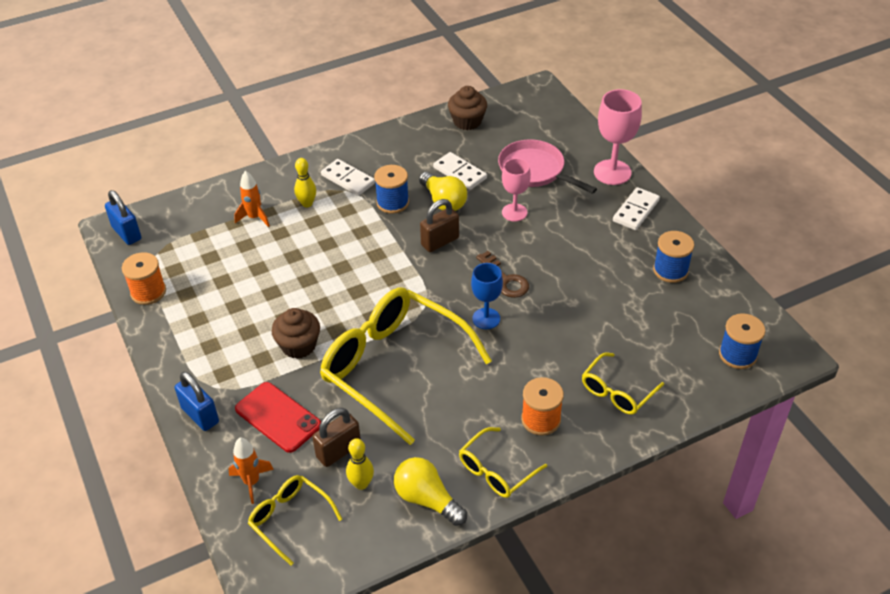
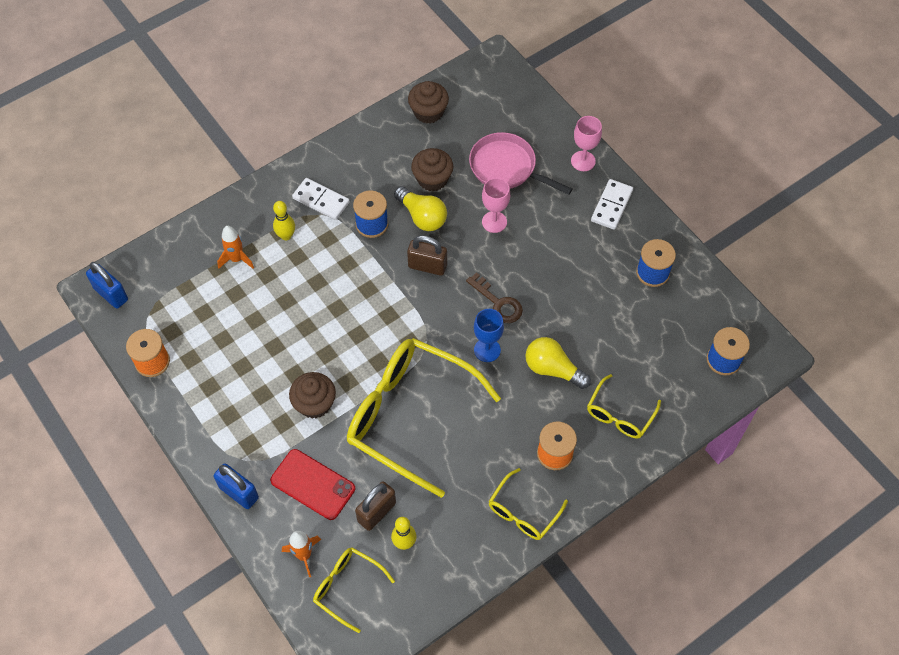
camera: 10 degrees left, 15 degrees up
yellow light bulb [394,457,467,526] -> yellow light bulb moved to [525,337,591,389]
brown padlock [420,199,459,252] -> brown padlock turned 60 degrees clockwise [407,235,447,276]
white domino [433,152,487,190] -> brown cupcake [411,148,453,191]
pink goblet [594,89,642,185] -> pink goblet [571,116,602,171], size x0.66

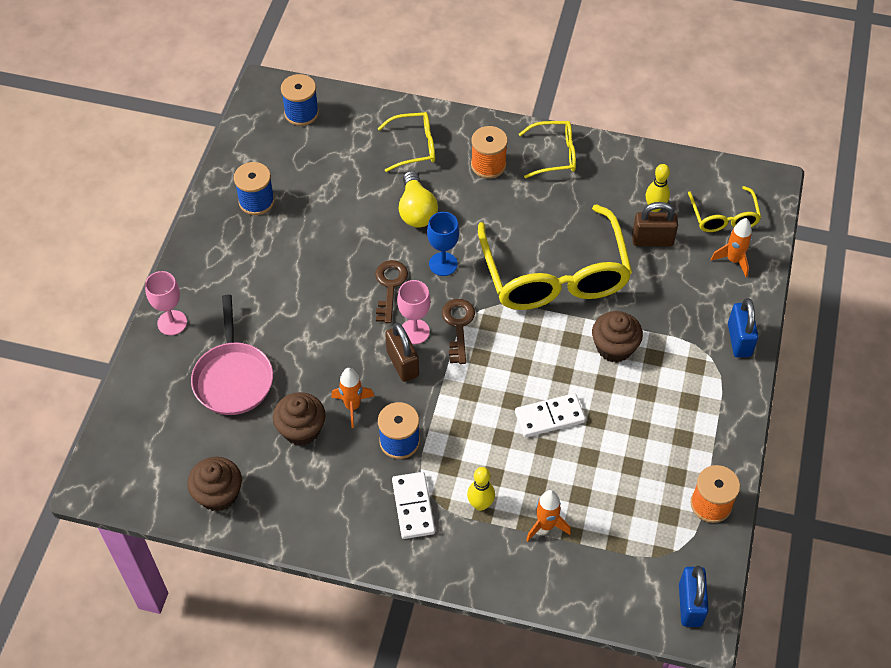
camera: 130 degrees left, 5 degrees down
red phone [270,449,355,520] -> none
yellow light bulb [394,186,447,231] -> orange rocket [331,368,374,428]
pink goblet [482,178,510,233] -> pink goblet moved to [397,280,431,344]
white domino [591,179,633,230] -> white domino moved to [515,393,586,437]
none -> brown key [442,299,475,364]

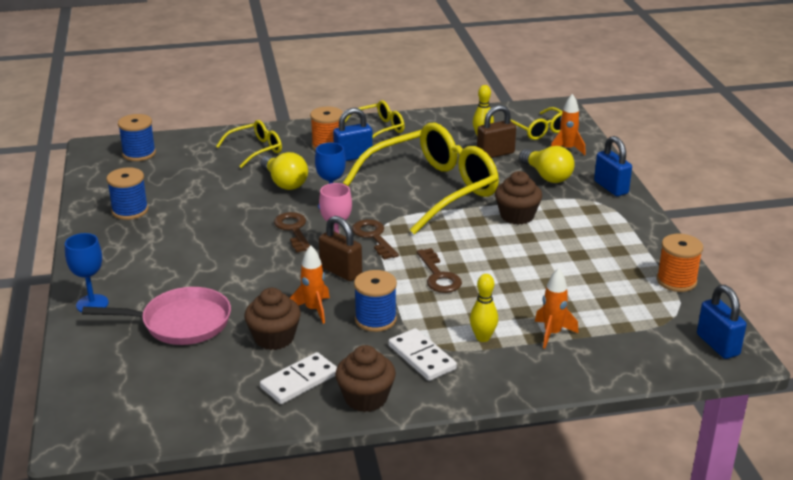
camera: 25 degrees left, 25 degrees down
pink goblet [145,271,187,335] -> blue goblet [65,233,109,312]
brown cupcake [187,457,242,512] -> brown cupcake moved to [335,345,396,412]
pink pan [191,295,273,415] -> pink pan turned 60 degrees counterclockwise [82,287,231,345]
yellow glasses [478,204,632,310] -> yellow glasses turned 90 degrees counterclockwise [343,123,499,235]
white domino [515,393,586,437] -> white domino moved to [260,352,337,404]
none -> blue padlock [333,108,373,161]
none -> brown key [417,248,462,293]
none -> yellow light bulb [519,146,575,183]

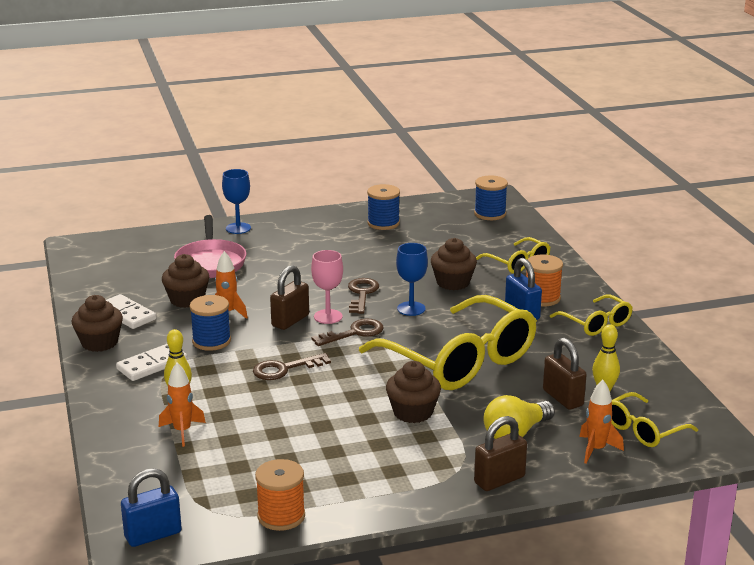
camera: 85 degrees right, 5 degrees down
yellow light bulb [261,152,308,190] -> brown cupcake [431,238,477,290]
brown key [274,212,310,253] -> brown key turned 60 degrees counterclockwise [348,278,379,314]
blue padlock [594,136,632,196] -> brown padlock [474,416,527,491]

